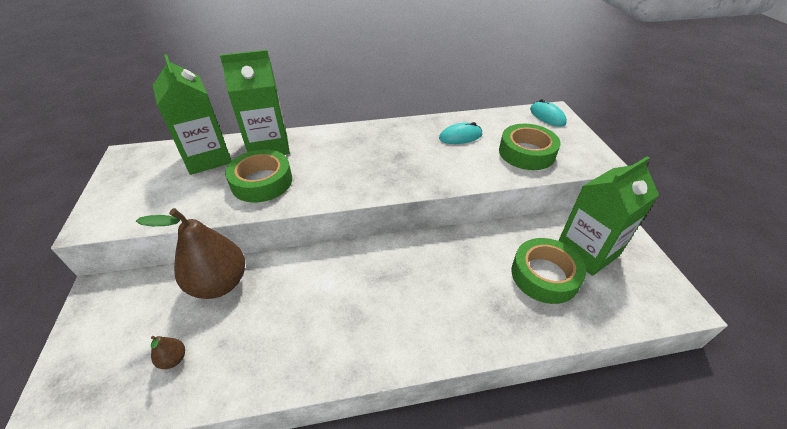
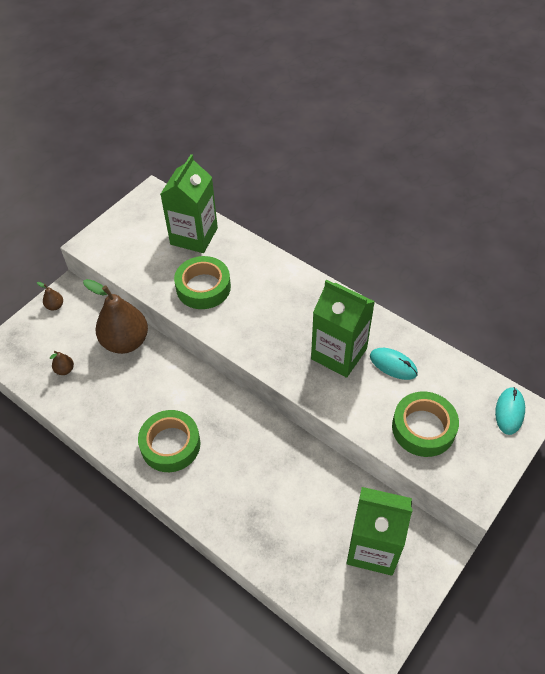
camera: 50 degrees right, 10 degrees up
green carton [220,50,290,155] -> green carton moved to [311,280,375,378]
green tape [511,238,586,304] -> green tape moved to [138,410,200,472]
none -> brown pear [37,282,63,310]

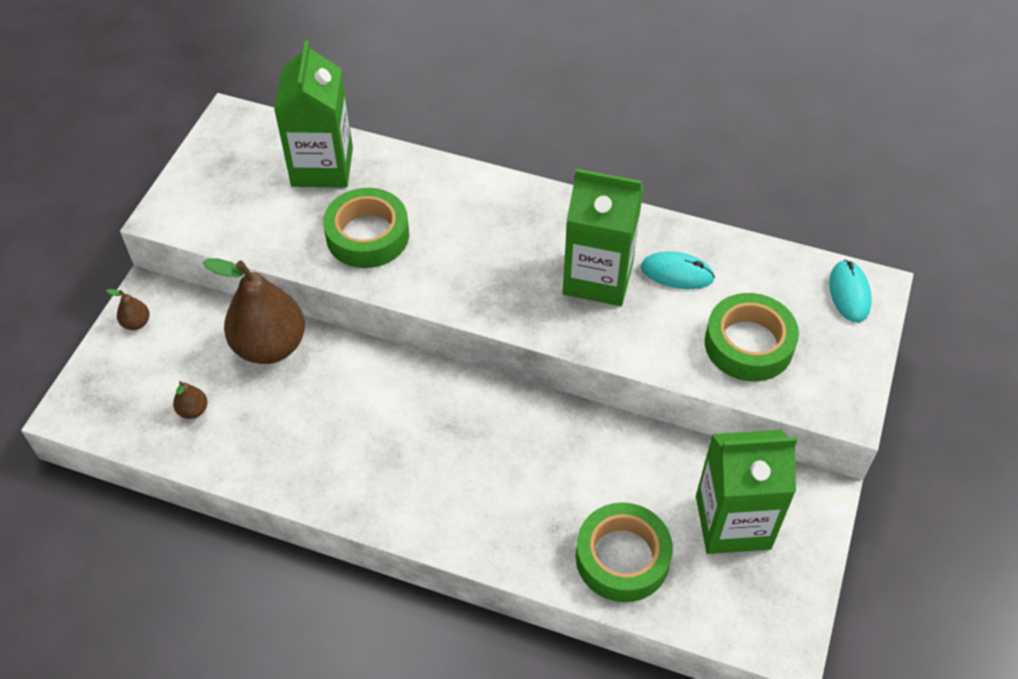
camera: 20 degrees left, 0 degrees up
green tape [138,410,200,472] -> green tape moved to [576,503,673,602]

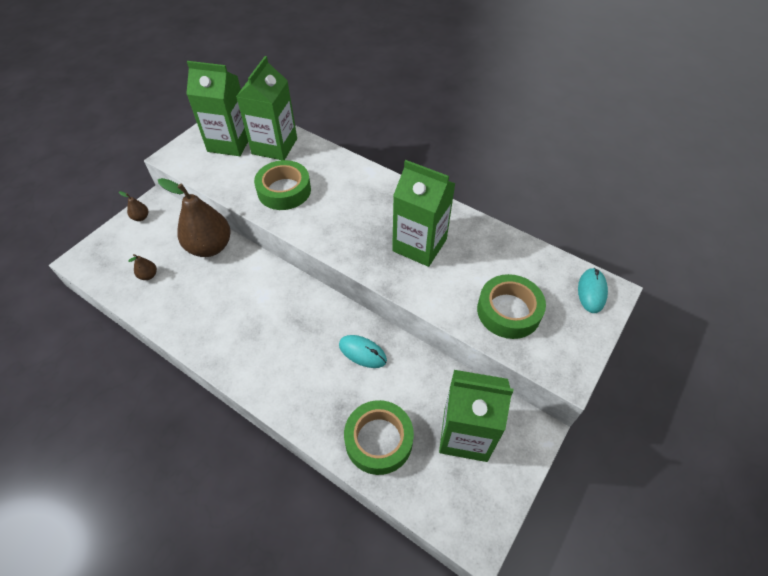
camera: 15 degrees right, 0 degrees up
turquoise mouse [641,252,715,289] -> turquoise mouse moved to [339,335,387,368]
none -> green carton [186,61,248,156]

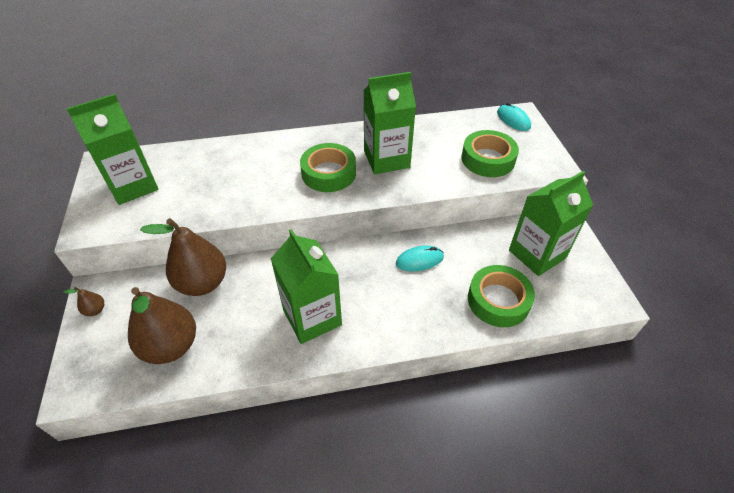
camera: 45 degrees left, 5 degrees down
brown pear [128,254,157,280] -> brown pear [128,287,196,364], size x2.45
green carton [236,56,297,160] -> green carton moved to [271,229,342,344]
green tape [254,160,311,210] -> green tape moved to [300,143,356,192]

